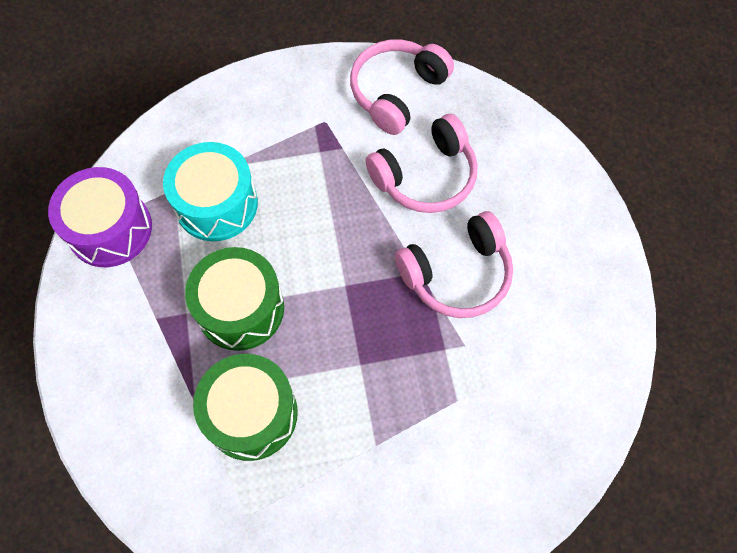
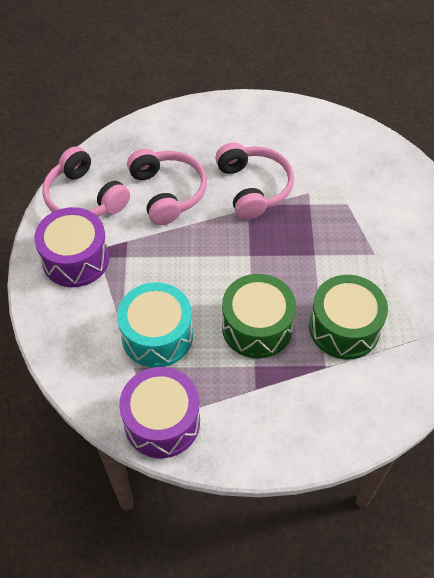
camera: 80 degrees left, 10 degrees down
none -> purple drum [34,207,109,287]

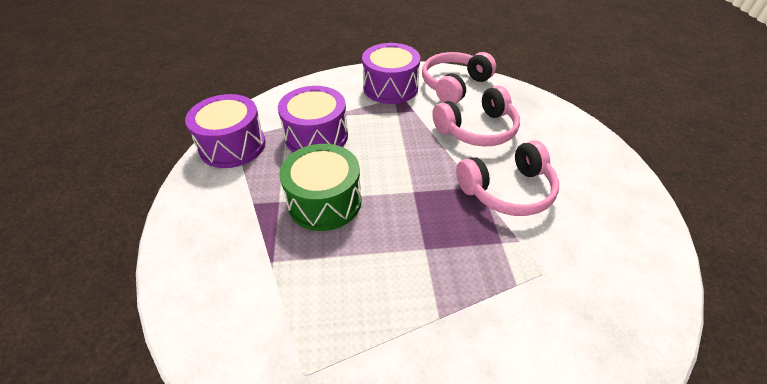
camera: 85 degrees right, 10 degrees down
turquoise drum [117,282,193,368] -> purple drum [278,86,348,152]
green drum [309,275,388,359] -> none

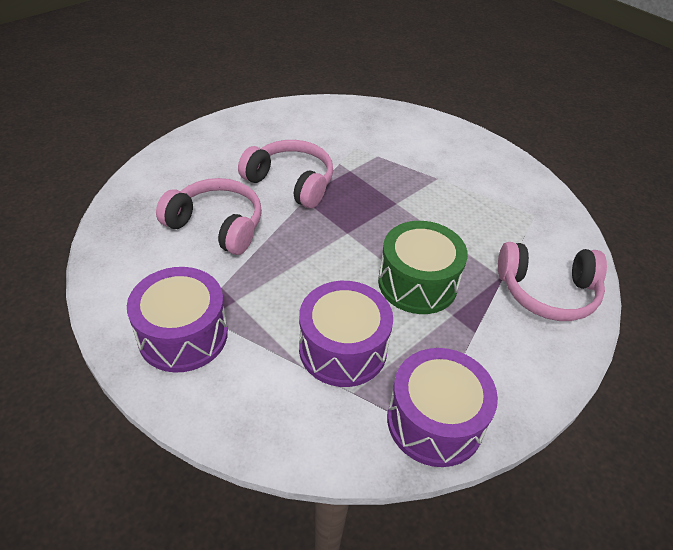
camera: 130 degrees left, 0 degrees up
pink headphones [422,52,496,104] -> pink headphones moved to [498,242,607,321]

